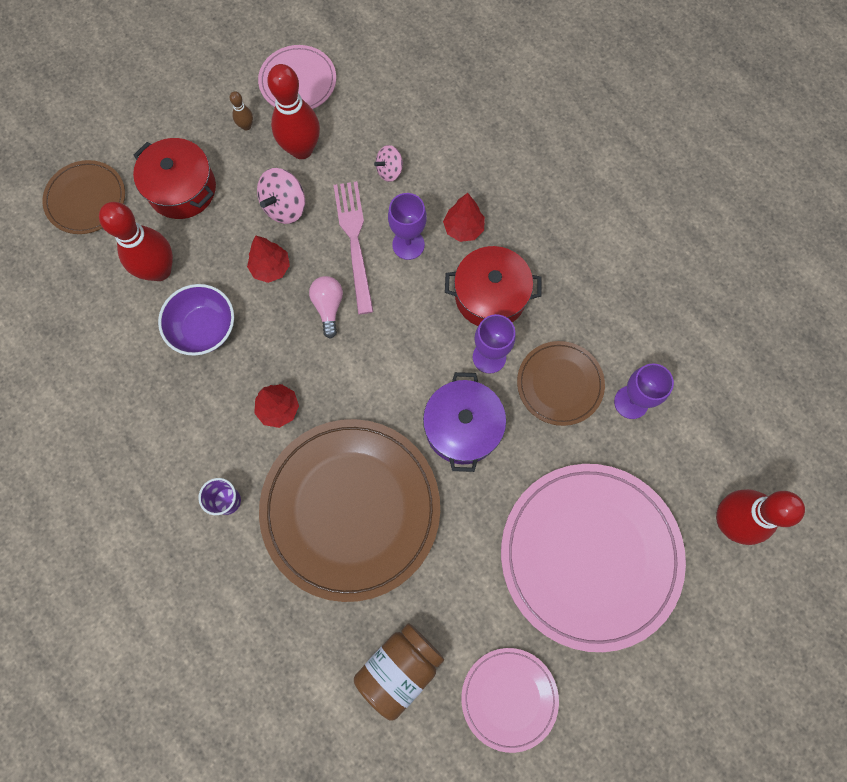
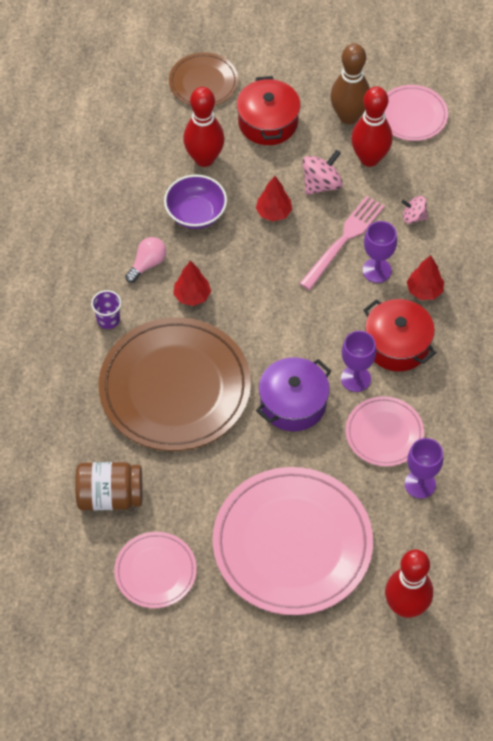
camera: 45 degrees right, 15 degrees down
brown bowling pin [230,91,253,130] -> brown bowling pin [330,44,370,124], size x2.31
pink spinning top [257,168,305,224] -> pink spinning top turned 150 degrees clockwise [303,150,343,195]
pink light bulb [309,276,343,339] -> pink light bulb moved to [125,237,166,283]
brown plate [517,341,605,426] -> pink plate [346,396,424,467]

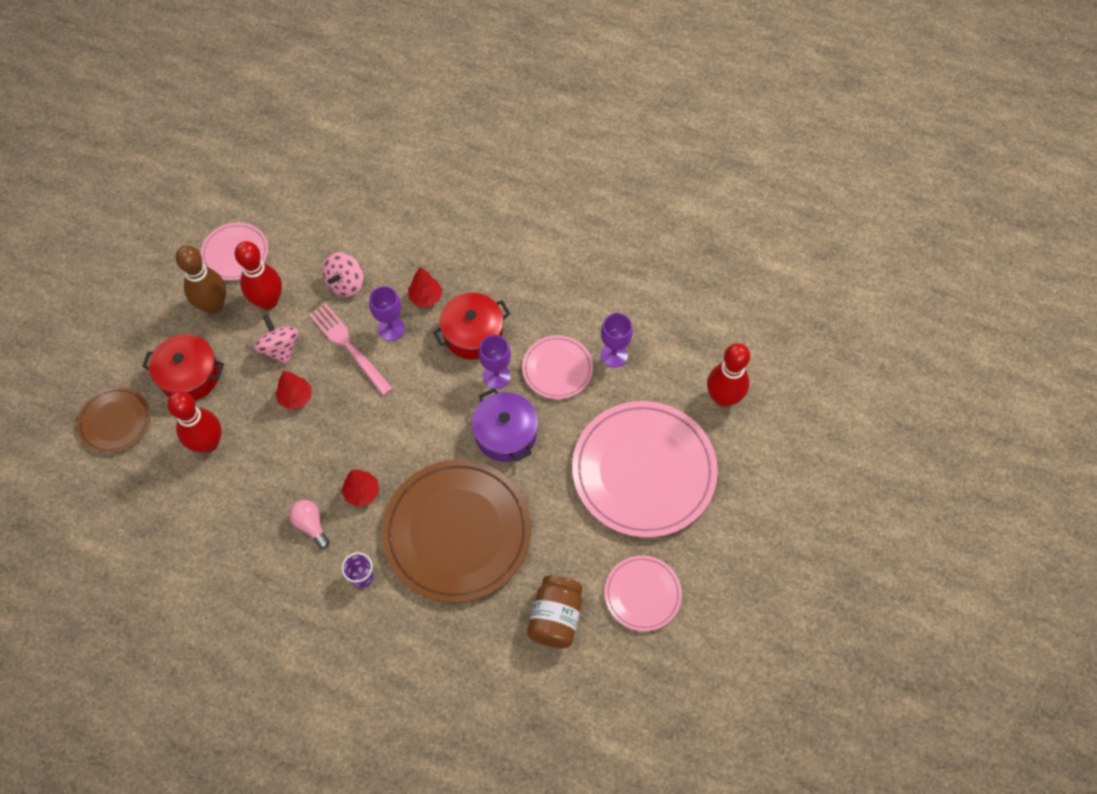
camera: 75 degrees left, 5 degrees up
purple bowl [164,175,227,229] -> none
pink spinning top [401,196,428,224] -> pink spinning top [323,252,364,297], size x1.56

